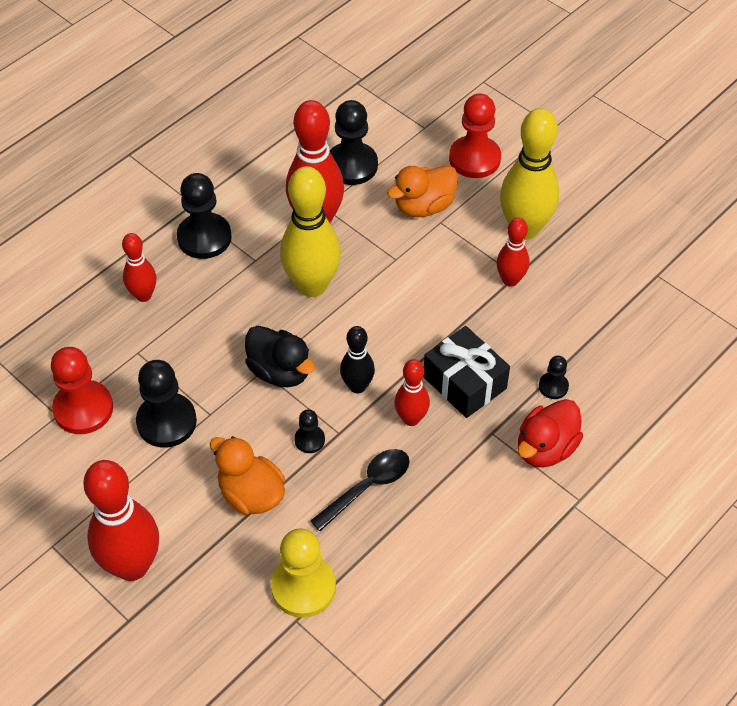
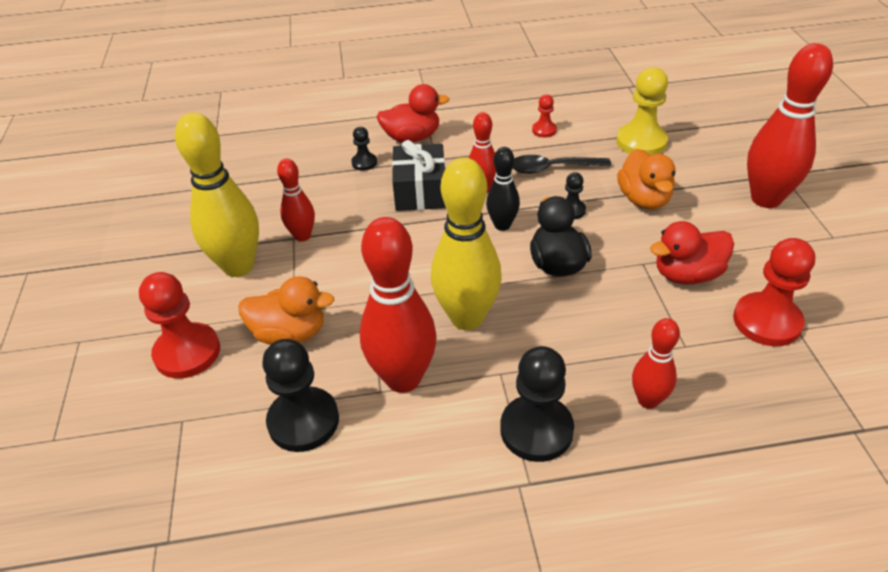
camera: 140 degrees left, 10 degrees down
black pawn [136,360,197,448] -> red duck [650,221,734,284]
none -> red pawn [532,95,557,138]

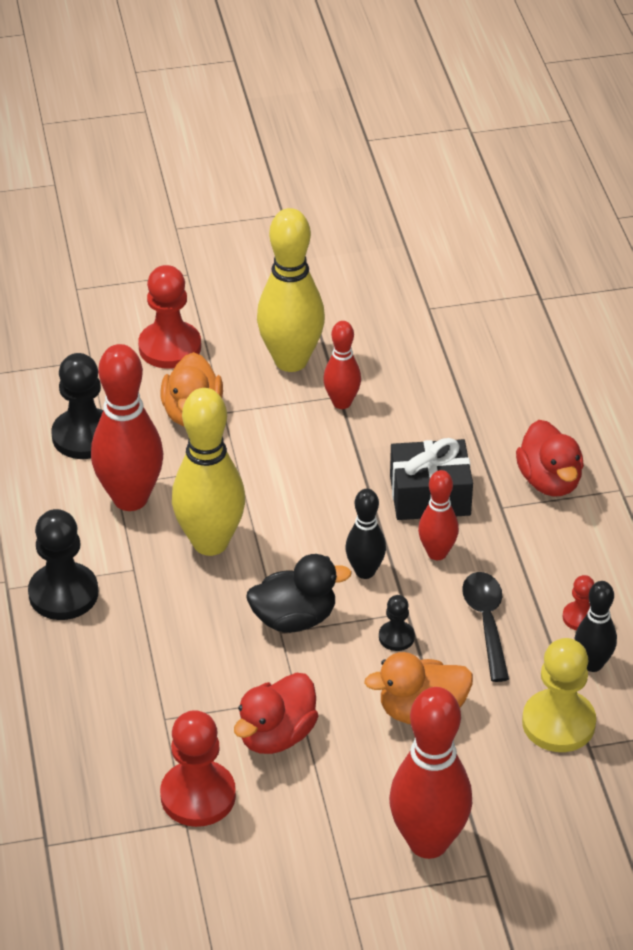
camera: 85 degrees right, 0 degrees up
black pawn [351,127,377,171] -> none
red bowling pin [632,318,680,409] -> none
red duck [650,221,734,284] -> red duck turned 120 degrees counterclockwise [234,673,318,754]
none -> black bowling pin [575,581,617,672]

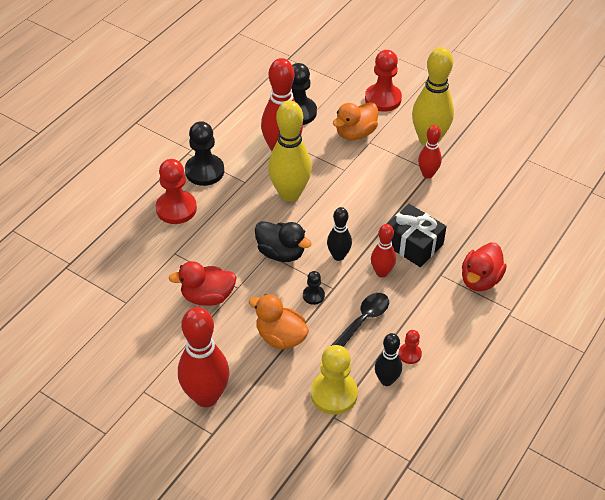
camera: 45 degrees right, 5 degrees up
red pawn [160,710,236,827] -> red pawn moved to [156,159,197,224]

